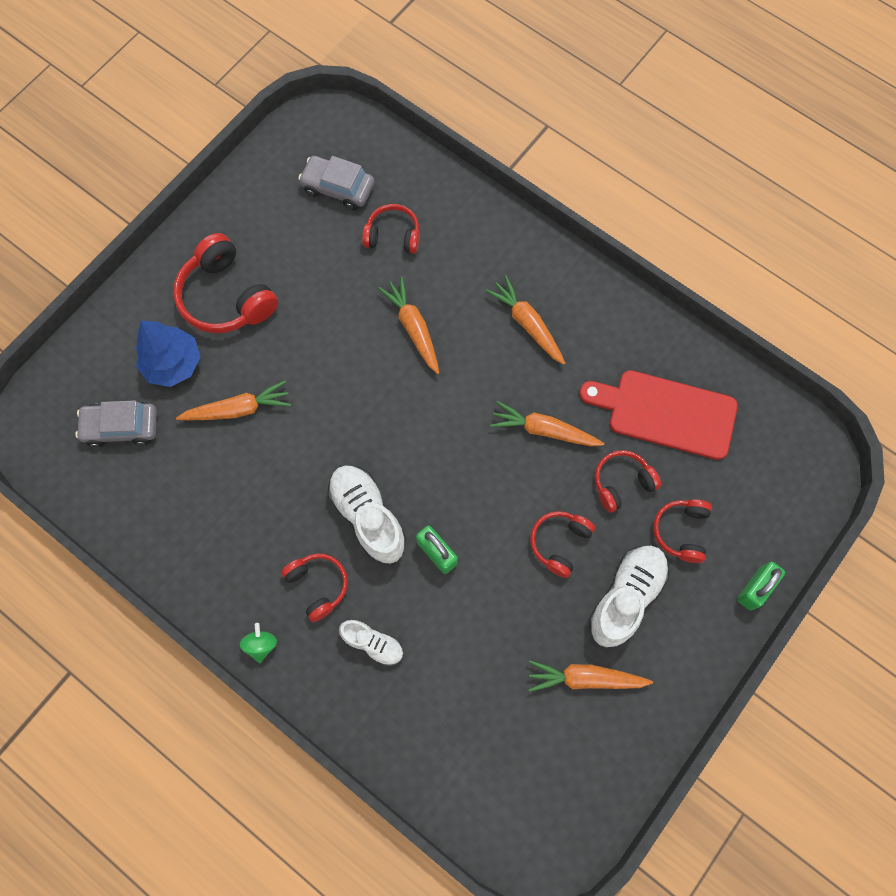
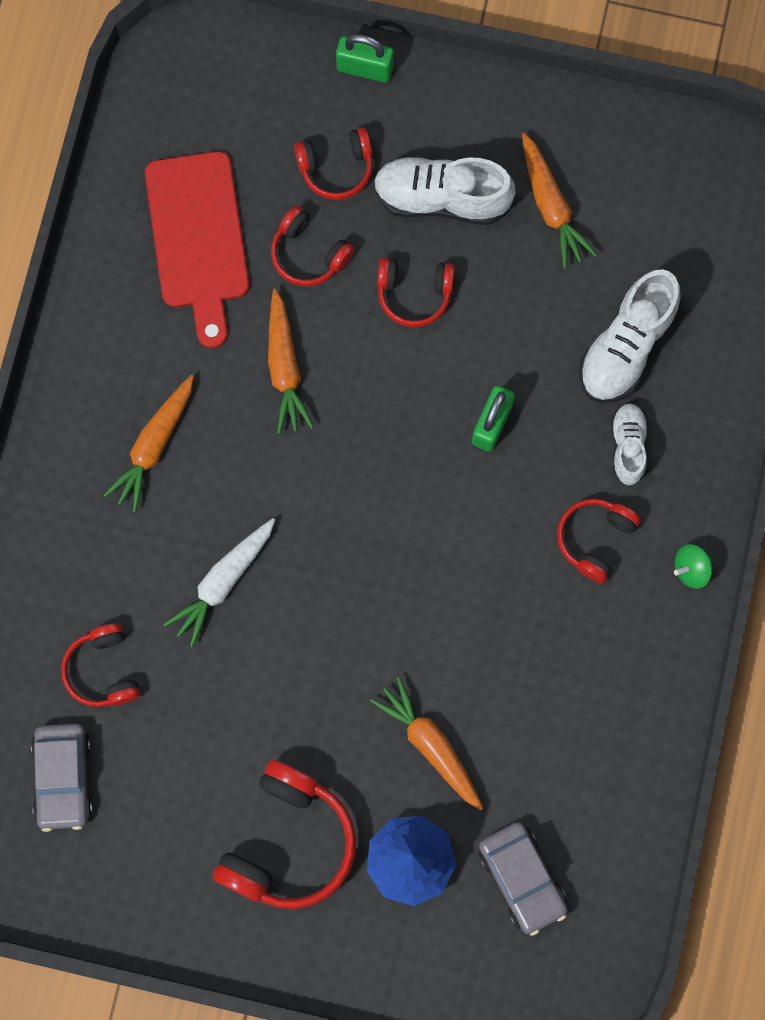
camera: 115 degrees left, 5 degrees up
white shoe [327,465,406,564] -> white shoe moved to [579,269,681,403]
orange carrot [378,277,439,374] -> white carrot [163,518,275,647]

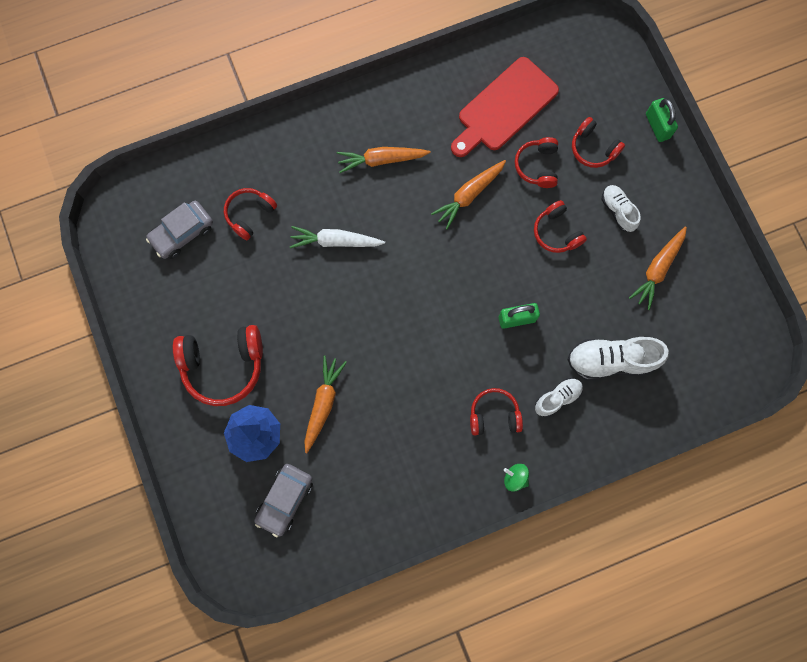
camera: 55 degrees right, 0 degrees up
white shoe [373,156,516,225] -> white shoe [602,185,641,232], size x0.59

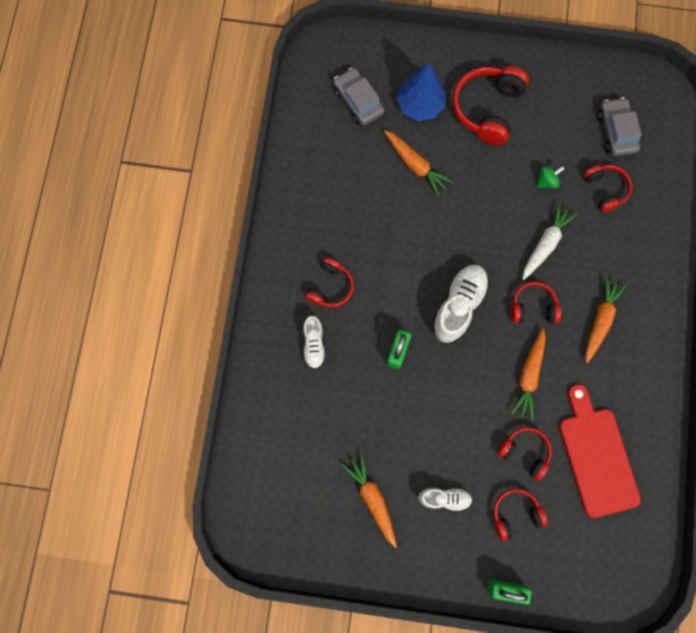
camera: 120 degrees right, 0 degrees up
orange carrot [431,160,506,230] -> orange carrot turned 150 degrees counterclockwise [511,329,546,420]
green spinning top [504,464,529,492] -> green spinning top moved to [536,166,564,189]
red headphones [534,200,587,253] -> red headphones moved to [511,282,561,323]
white shoe [567,337,669,380] -> white shoe moved to [432,264,490,343]

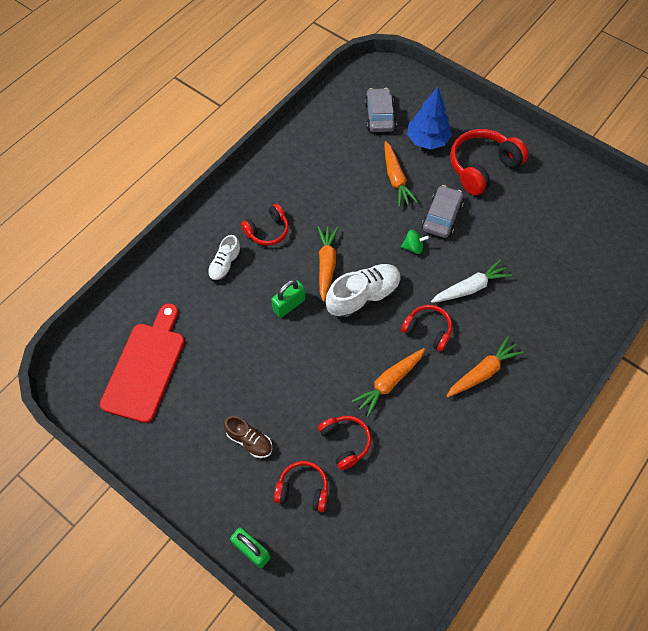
camera: 30 degrees right, 15 degrees down
orange carrot [342,454,397,548] -> orange carrot moved to [318,226,338,302]
white shoe [418,487,473,512] -> brown shoe [224,416,272,458]
green spinning top [536,166,564,189] -> green spinning top moved to [401,230,429,254]
red cutting board [559,384,641,518] -> red cutting board moved to [100,303,185,423]
red headphones [583,165,632,213] -> none
grey car [598,97,642,156] -> grey car moved to [422,185,464,238]

